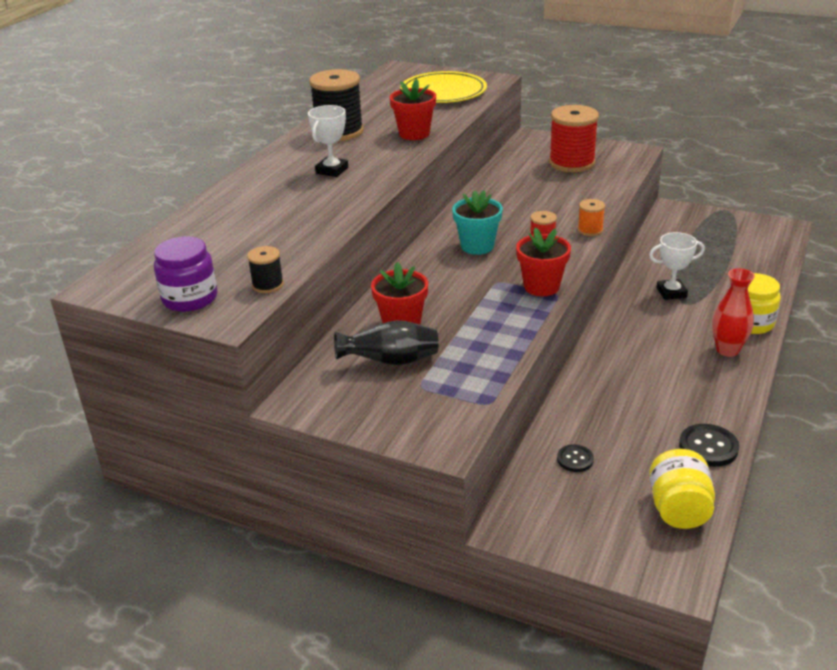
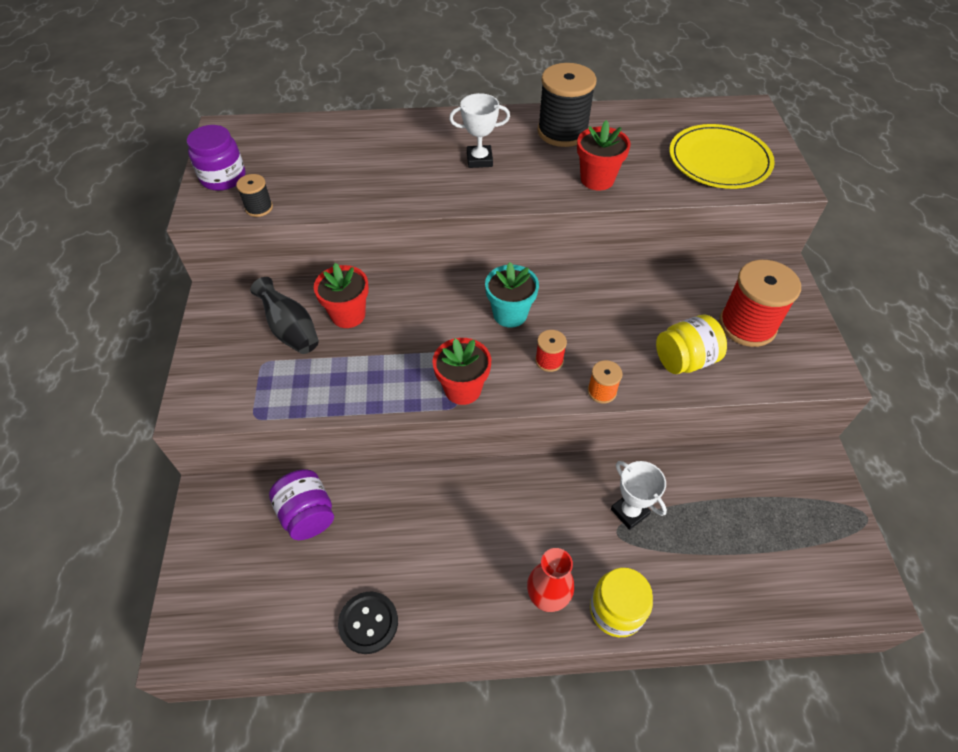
camera: 60 degrees right, 20 degrees up
black button [557,444,594,472] -> purple jar [269,469,334,540]
yellow jar [649,449,715,529] -> yellow jar moved to [656,314,727,374]

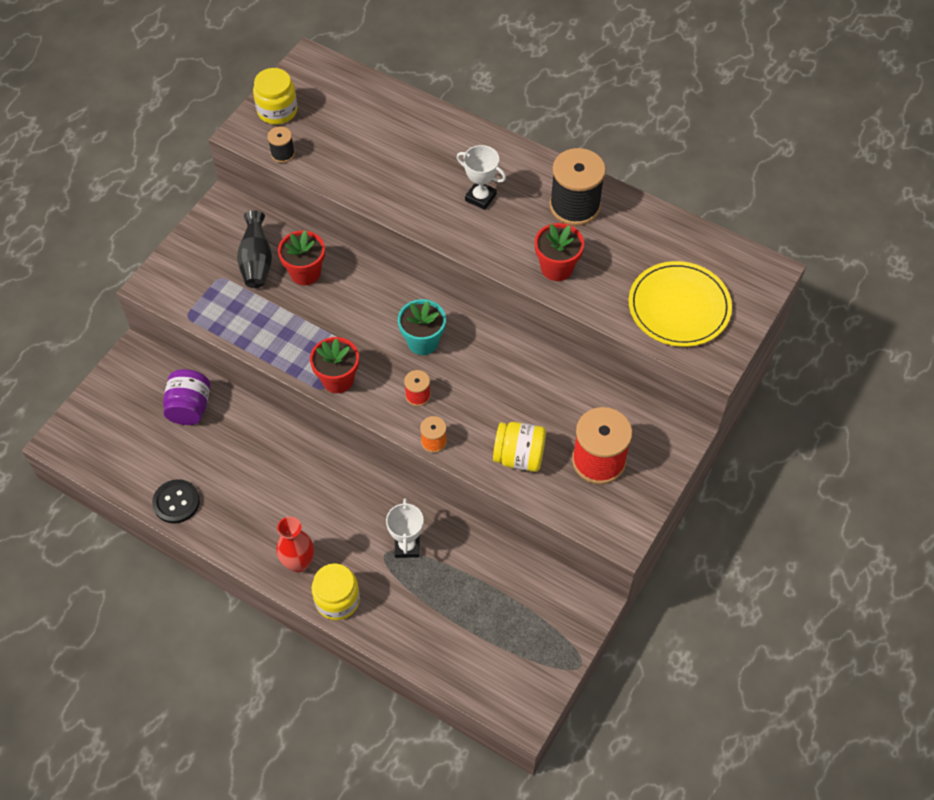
camera: 35 degrees right, 5 degrees up
purple jar [187,125,245,191] -> yellow jar [253,68,298,125]

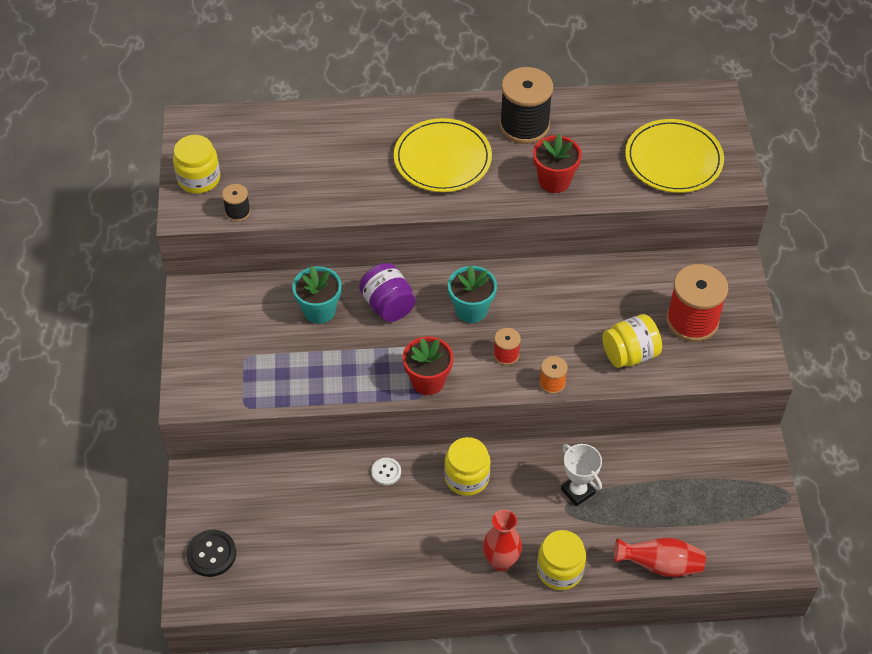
camera: 35 degrees left, 5 degrees down
black button [152,479,200,524] -> black button moved to [186,530,236,577]
purple jar [163,369,210,425] -> purple jar moved to [359,263,416,322]
black vase [237,210,272,288] -> none
red flower pot [278,230,325,285] -> turquoise flower pot [292,266,341,324]
white trophy [457,145,506,210] -> yellow plate [394,118,492,192]
none -> white button [371,458,401,485]
none -> yellow jar [444,437,491,496]
none -> red vase [614,538,706,577]

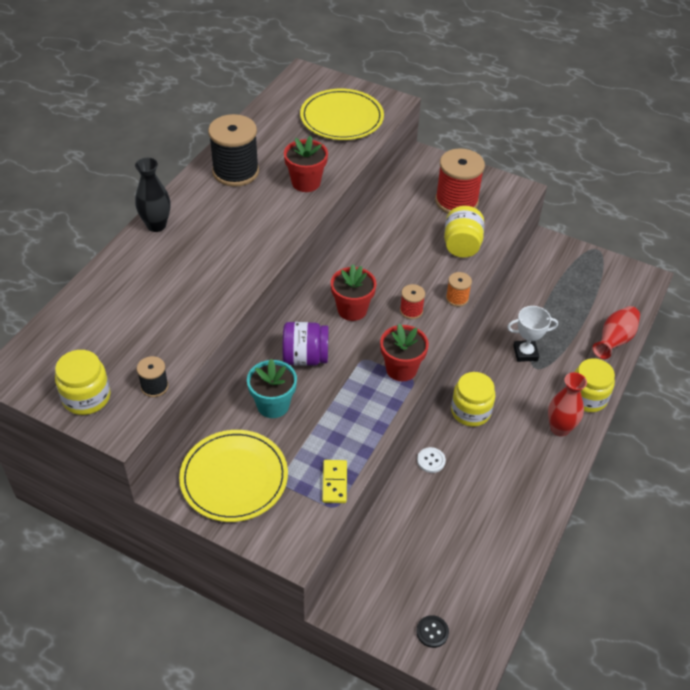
camera: 60 degrees left, 5 degrees down
black button [186,530,236,577] -> black button [416,615,449,648], size x0.63
yellow plate [394,118,492,192] -> yellow plate moved to [179,430,288,522]
turquoise flower pot [448,265,497,323] -> red flower pot [331,265,376,321]
none -> black vase [135,158,170,232]
none -> yellow domino [322,460,347,503]

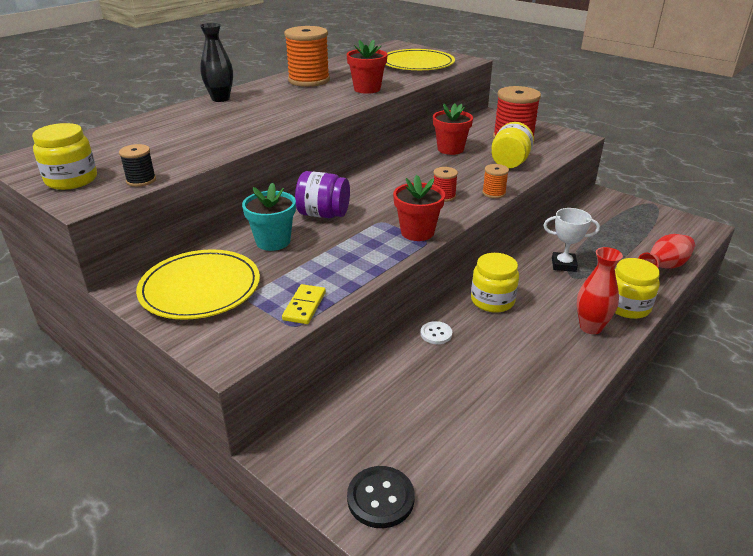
camera: 15 degrees right, 15 degrees down
black spool [208,114,259,187] -> orange spool [284,26,330,87]
red flower pot [331,265,376,321] -> red flower pot moved to [433,103,473,155]
black button [416,615,449,648] -> black button [347,466,415,528], size x1.59

